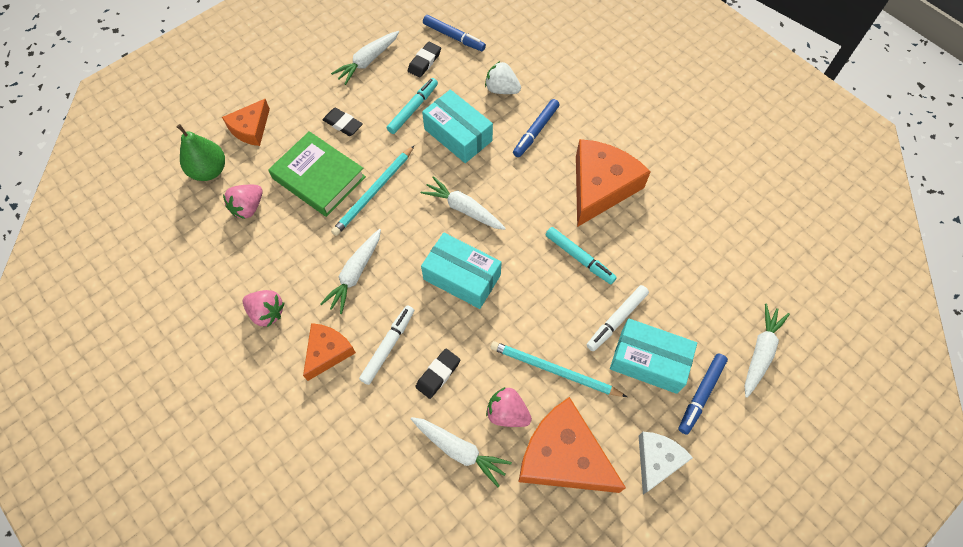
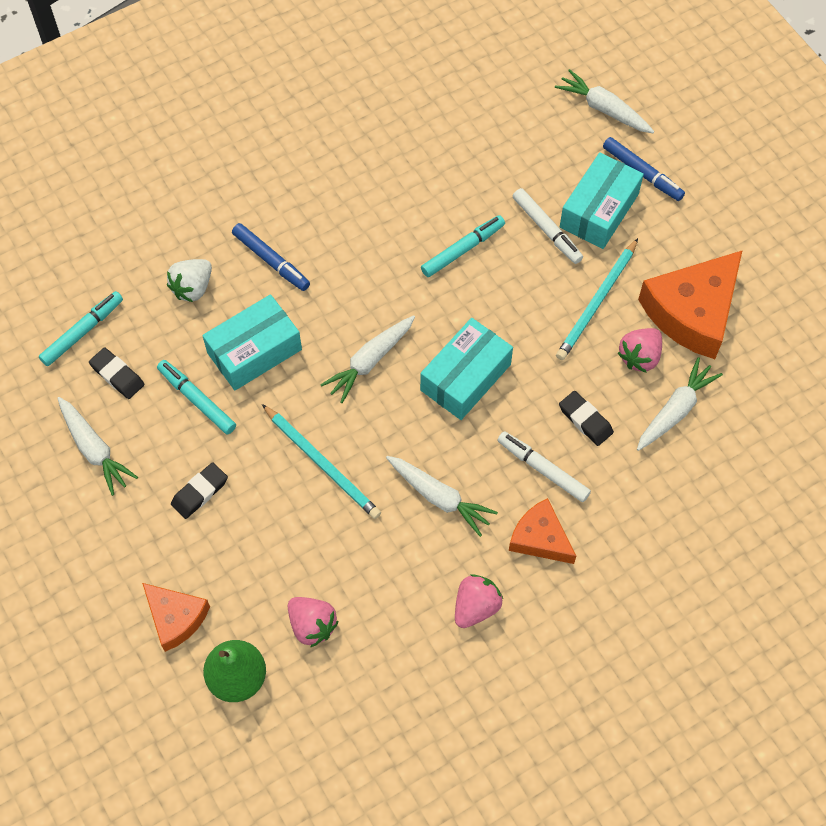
camera: 80 degrees left, 0 degrees up
green book [268,131,366,217] -> none
blue marker [423,15,486,51] -> turquoise marker [39,291,123,366]
orange cheese [576,139,651,227] -> none
white cheese [639,432,693,494] -> none

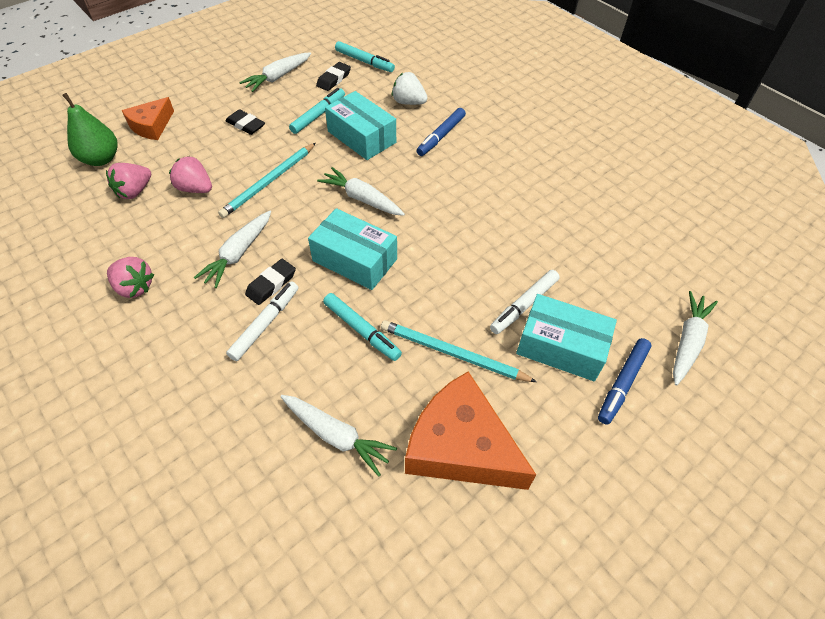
camera: 80 degrees right, 10 degrees down
turquoise marker [421,215,505,277] -> turquoise marker moved to [323,293,402,361]
orange cheese [509,498,576,564] -> none
black eraser [559,391,614,446] -> black eraser moved to [245,259,296,305]
pink strawberry [618,328,662,373] -> pink strawberry moved to [169,156,212,193]

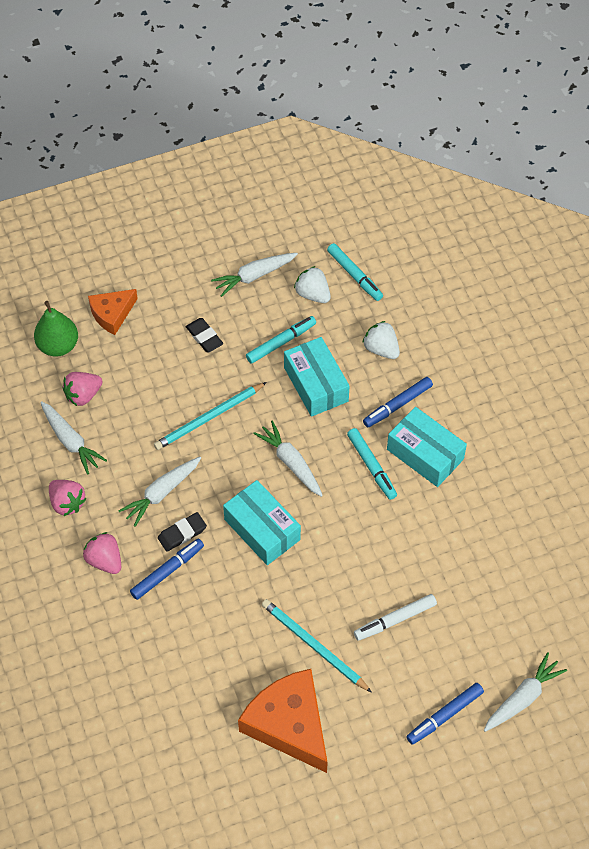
camera: 20 degrees right, 5 degrees up
pink strawberry [169,156,212,193] -> pink strawberry moved to [83,532,121,574]
white marker [226,281,298,361] -> blue marker [130,539,204,600]
white carrot [280,395,397,477] -> white carrot moved to [40,401,107,474]
black eraser [316,62,351,91] -> white strawberry [294,266,331,303]
turquoise marker [323,293,402,361] -> turquoise marker moved to [347,428,397,500]
turquoise box [516,294,617,381] -> turquoise box moved to [387,407,467,487]

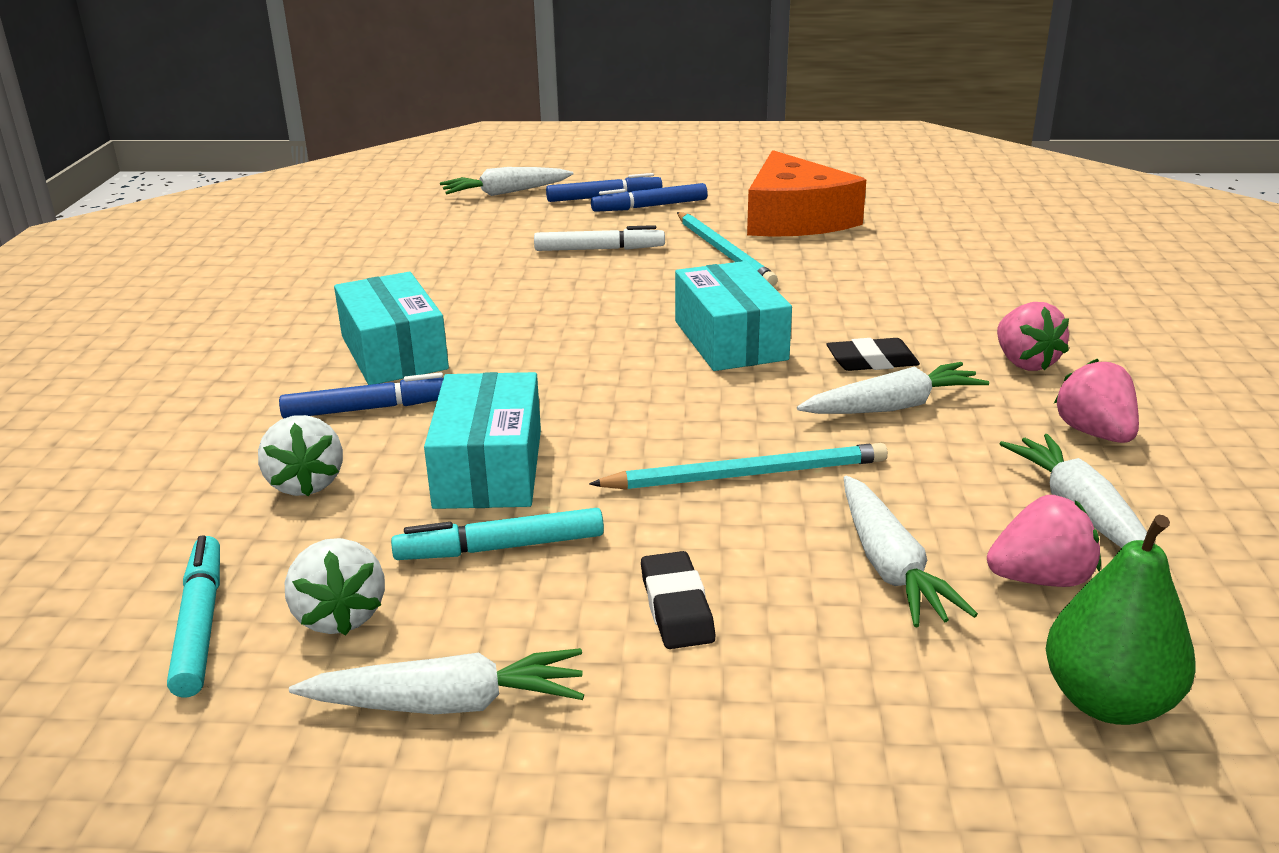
camera: 155 degrees left, 30 degrees down
orange cheese [88,289,138,335] -> none
blue marker [130,539,204,600] -> blue marker moved to [591,183,708,212]
white carrot [253,420,323,497] -> white carrot moved to [844,476,978,627]
turquoise marker [347,428,397,500] -> none

